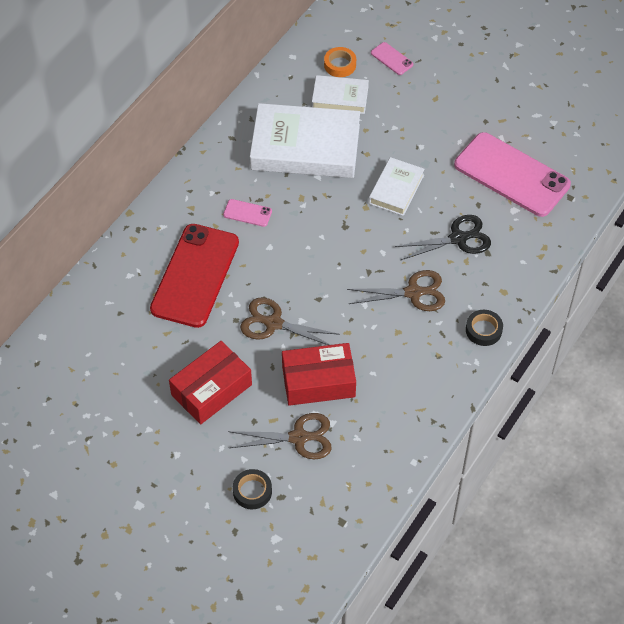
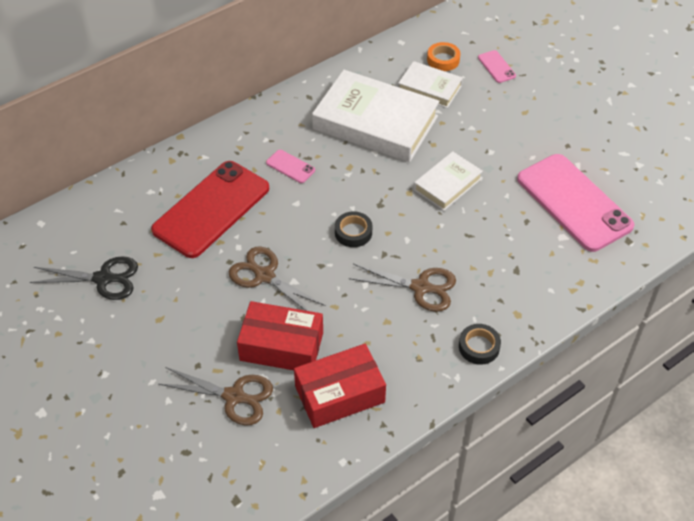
camera: 20 degrees right, 5 degrees down
red box [169,341,252,424] -> red box moved to [294,344,386,428]
black tape [233,469,272,509] -> black tape moved to [335,211,373,247]
black scissors [395,215,491,260] -> black scissors moved to [30,256,138,300]

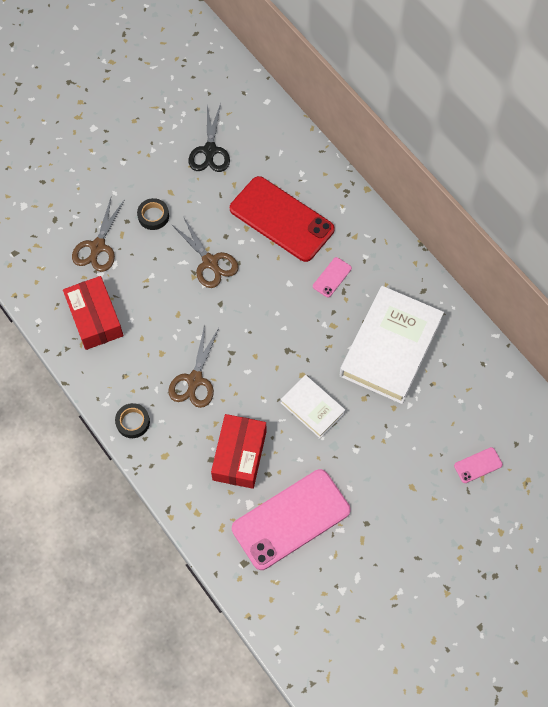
camera: 90 degrees right, 15 degrees up
brown scissors [229,247,326,311] -> brown scissors turned 105 degrees clockwise [171,216,239,288]
red box [237,301,323,370] -> red box moved to [211,414,266,489]
black tape [335,211,373,247] -> black tape moved to [137,198,169,230]
white book [398,61,463,108] -> none
orange tape [427,42,460,71] -> none

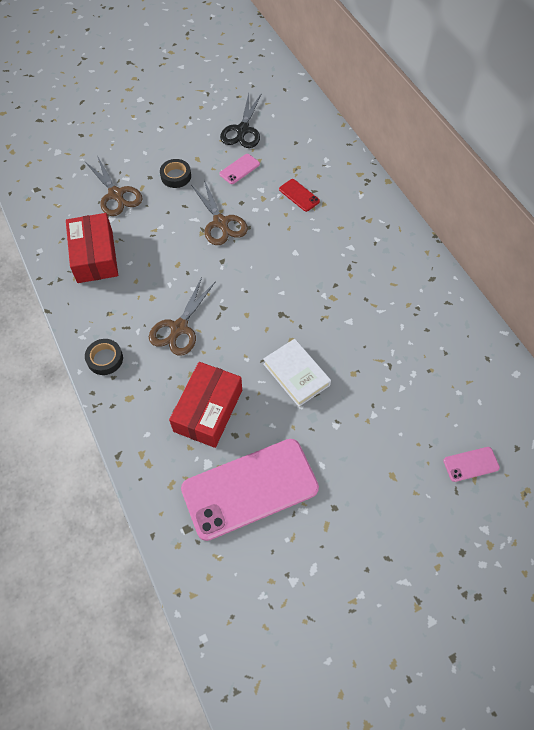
camera: 10 degrees right, 5 degrees down
brown scissors [72,198,125,272] -> brown scissors turned 60 degrees counterclockwise [85,156,142,216]
red phone [230,176,335,262] -> red phone [279,179,320,212], size x0.41
pink phone [313,257,352,297] -> pink phone moved to [219,154,260,184]
white book [340,286,444,404] -> none

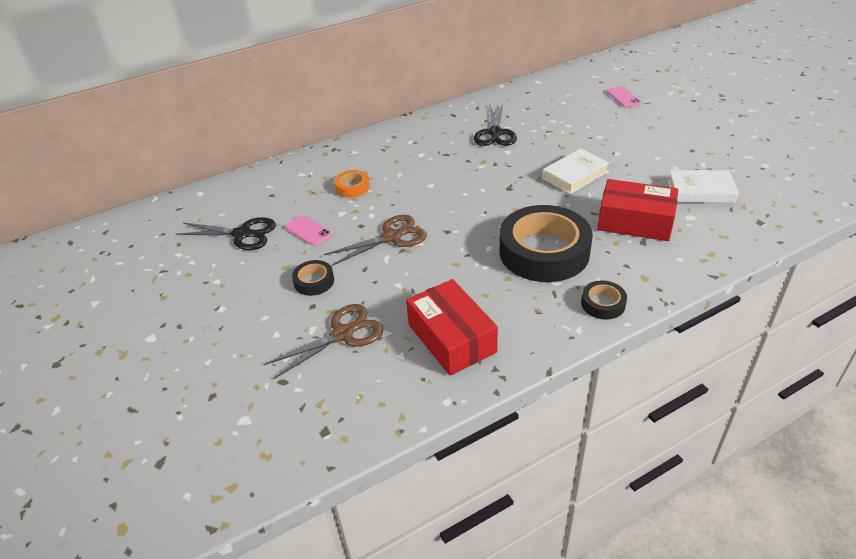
camera: 90 degrees left, 20 degrees down
red box [66,213,118,283] -> red box turned 75 degrees clockwise [406,279,498,375]
brown scissors [149,277,216,356] -> black tape [499,205,593,282]
pink phone [181,439,319,541] -> white book [668,170,739,203]
red phone [279,179,320,212] -> orange tape [334,170,370,198]
none -> black scissors [474,104,517,146]

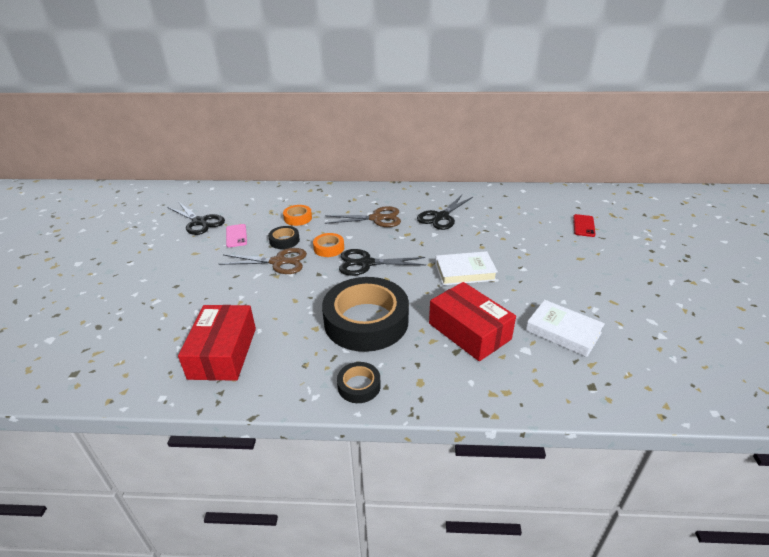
camera: 30 degrees right, 5 degrees down
brown scissors [264,304,383,379] -> brown scissors moved to [325,206,401,227]
black tape [292,260,334,296] -> black tape moved to [268,226,300,249]
pink phone [606,86,641,108] -> red phone [573,214,596,237]
none -> orange tape [313,233,344,257]
none -> black scissors [339,249,426,276]

